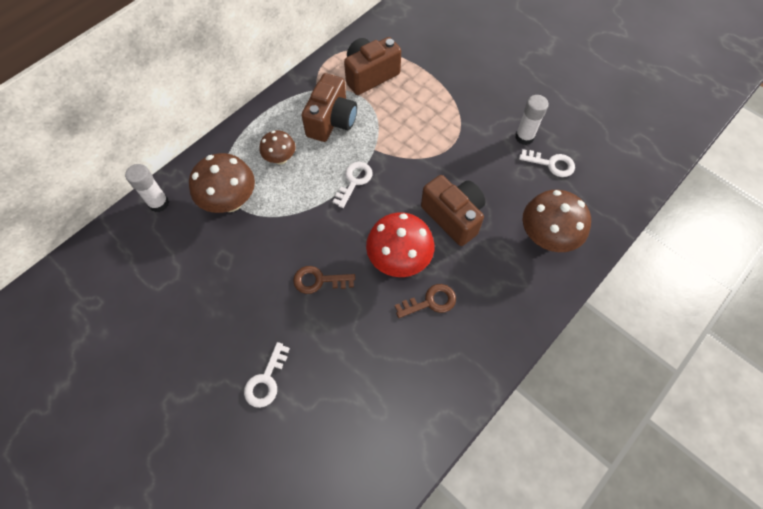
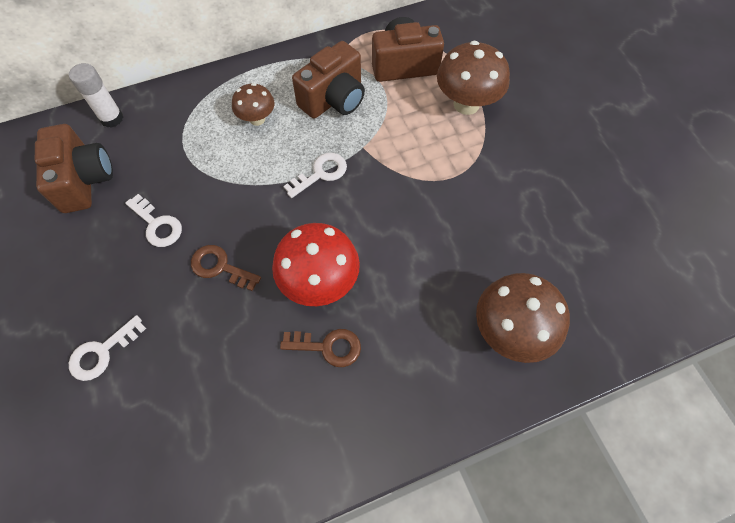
camera: 25 degrees right, 0 degrees up
brown mushroom [189,153,255,213] -> brown mushroom moved to [437,41,510,115]
brown camera [421,175,486,246] -> brown camera moved to [35,124,113,213]
white glue stick [515,95,549,145] -> none
white key [519,149,575,177] -> white key moved to [125,194,182,247]

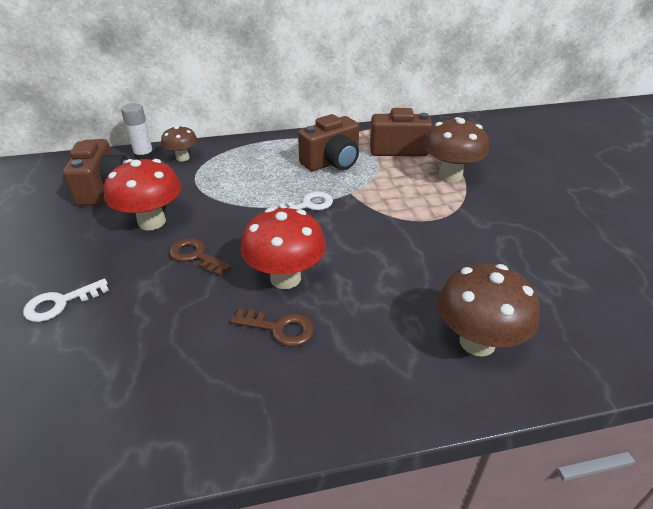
camera: 10 degrees right, 25 degrees down
white key [125,194,182,247] -> red mushroom [104,159,181,230]
brown mushroom [232,83,275,126] -> brown mushroom moved to [161,126,198,162]

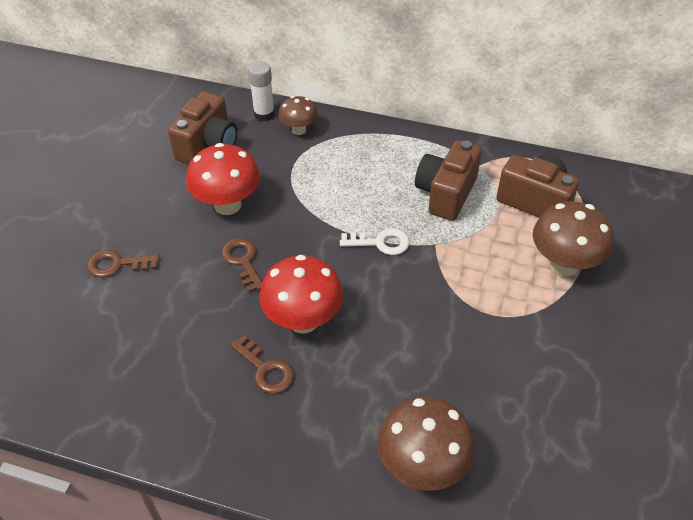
camera: 30 degrees right, 10 degrees up
white key [23,279,109,322] -> brown key [87,250,160,278]
brown camera [298,114,359,171] -> brown camera turned 120 degrees clockwise [415,140,482,221]

